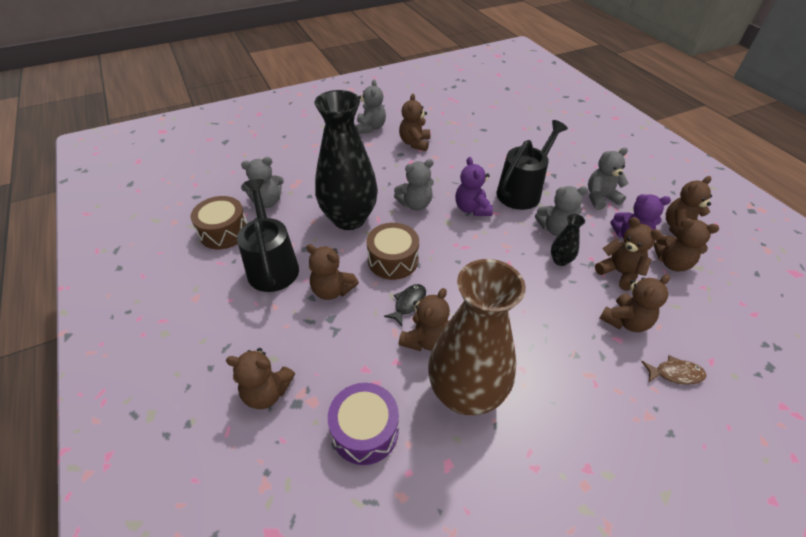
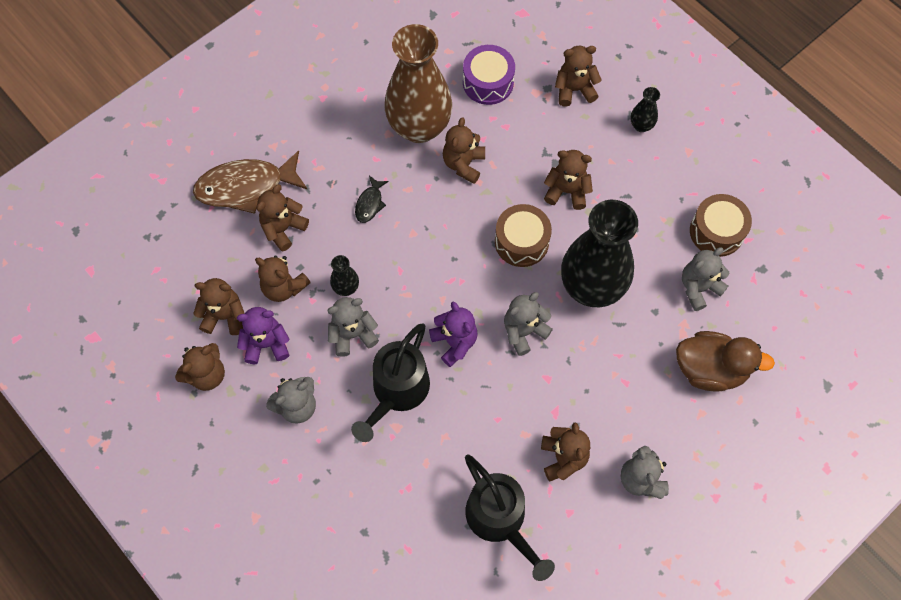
camera: 165 degrees right, 20 degrees up
black watering can [237,179,299,292] -> black watering can moved to [465,455,555,581]
black fish [384,284,426,326] -> black fish moved to [355,176,389,223]
brown fish [641,355,707,385] -> brown fish [193,150,308,214], size x2.13
none -> black vase [631,87,660,132]
none -> brown duck [676,331,775,392]

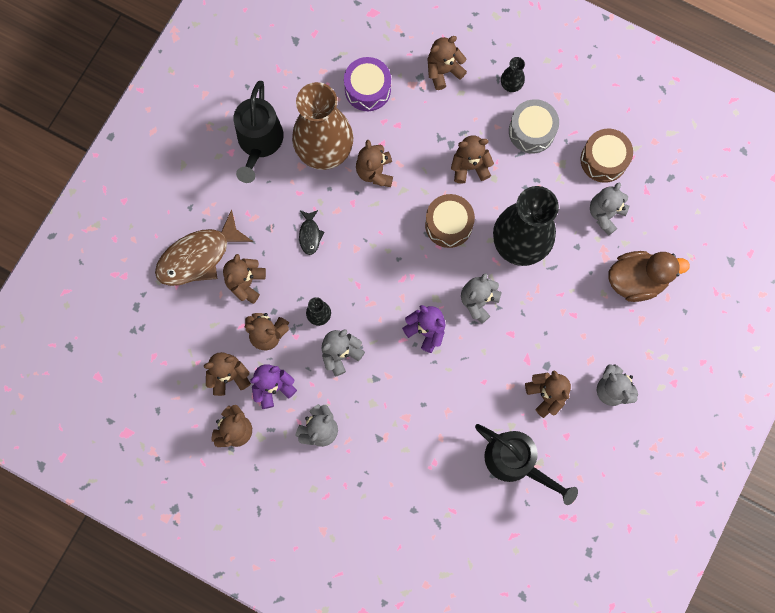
camera: 20 degrees left, 10 degrees up
black watering can [351,323,430,442] -> black watering can moved to [234,81,283,183]
none -> grey drum [509,99,559,153]

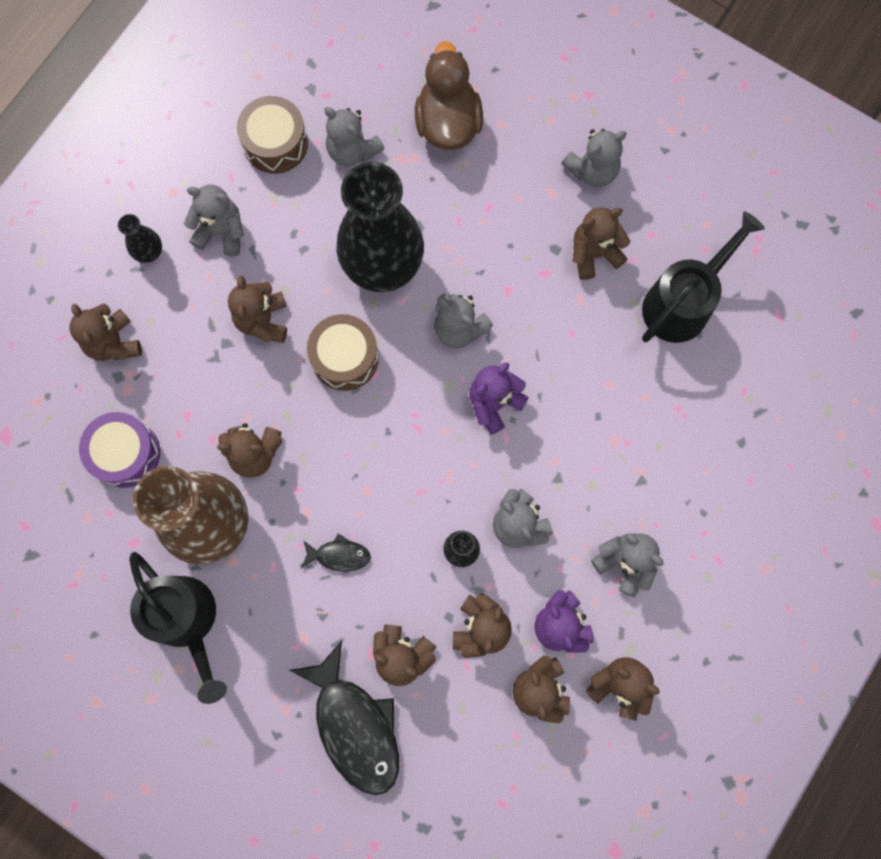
camera: 85 degrees left, 0 degrees up
brown fish [155,209,253,286] -> black fish [290,641,399,795]
black watering can [234,81,283,183] -> black watering can turned 45 degrees clockwise [129,552,227,704]
grey drum [509,99,559,153] -> grey teddy bear [184,185,244,256]

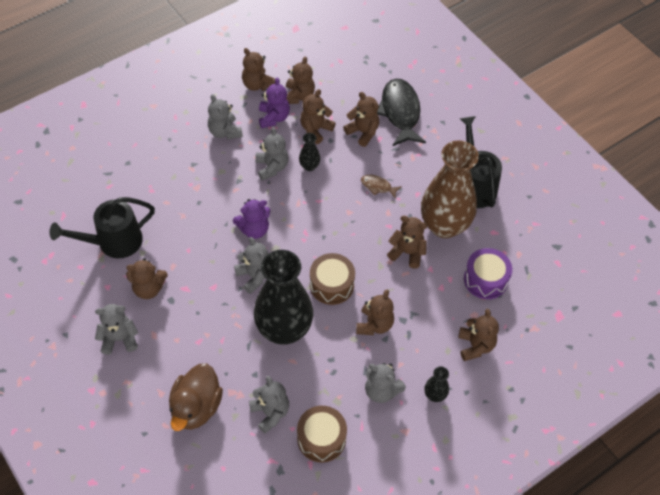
camera: 160 degrees left, 20 degrees down
black fish [301,534,371,572] -> brown fish [361,175,402,199]

